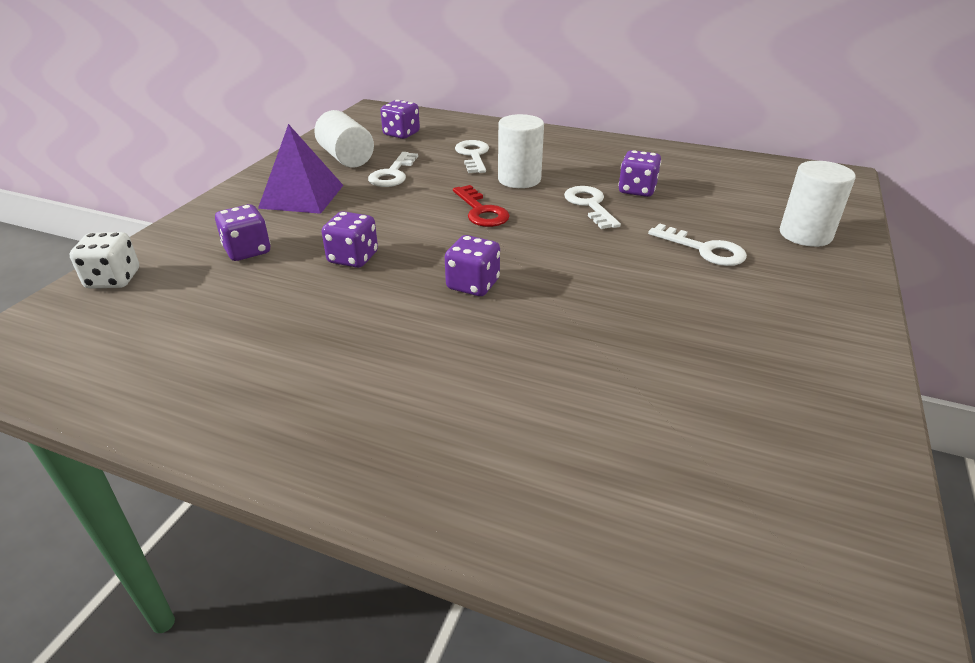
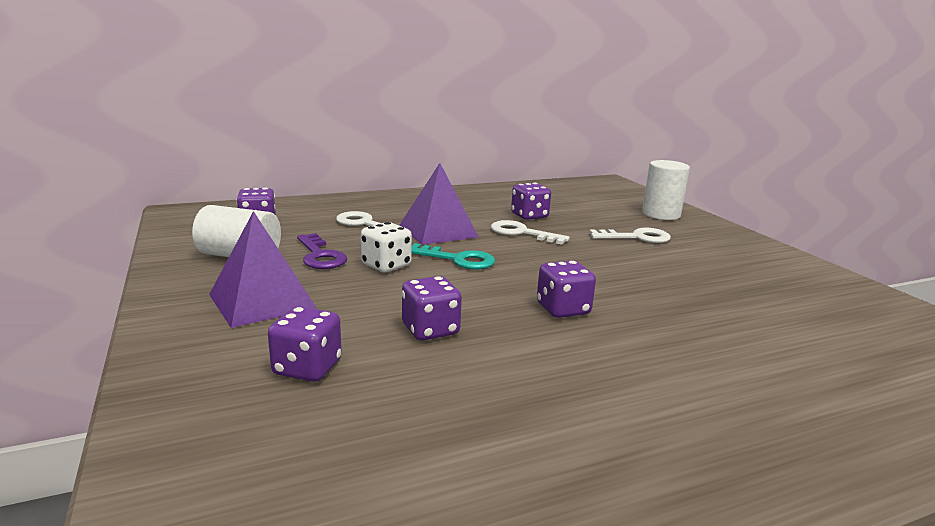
camera: 45 degrees left, 15 degrees down
white dice [69,232,139,289] -> white dice moved to [361,222,412,272]
white key [368,152,418,187] -> purple key [297,233,347,269]
red key [453,185,510,227] -> turquoise key [412,243,495,270]
white cylinder [498,114,544,188] -> purple pyramid [400,163,478,245]

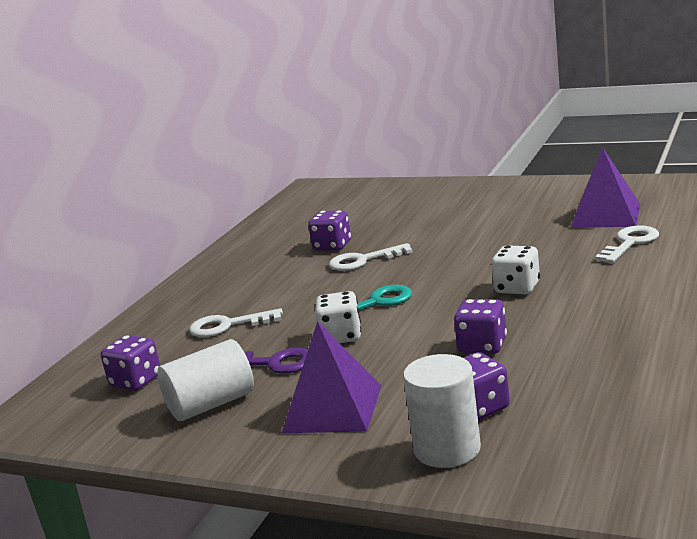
camera: 40 degrees left, 0 degrees up
purple pyramid [400,163,478,245] -> purple pyramid moved to [571,148,641,228]
purple dice [537,260,596,318] -> white dice [491,245,540,295]
white key [589,228,671,243] -> white key moved to [595,225,659,263]
white cylinder [642,160,690,220] -> white cylinder moved to [403,354,481,468]

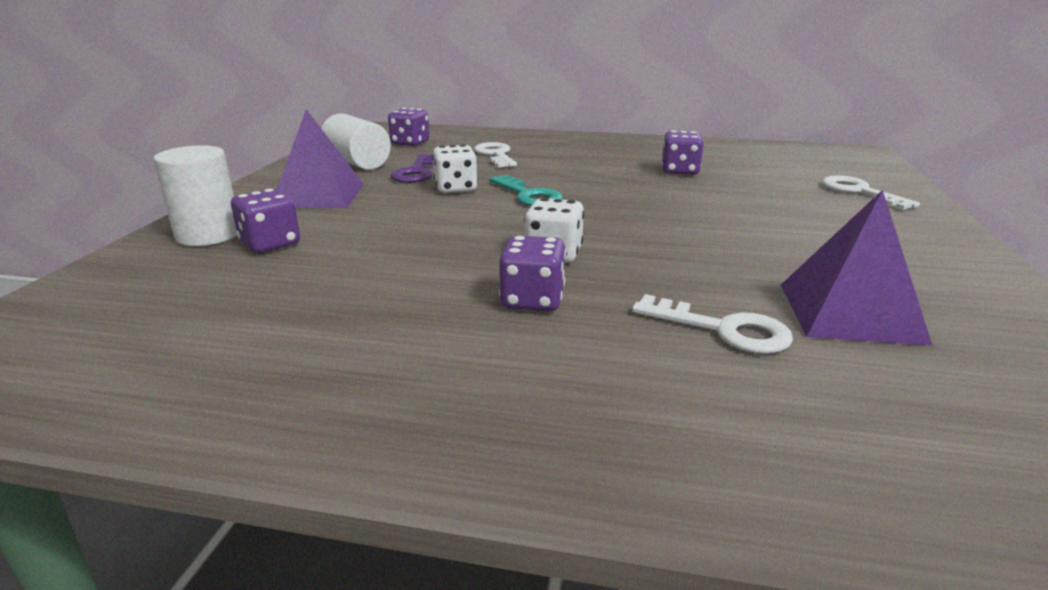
camera: 75 degrees right, 5 degrees up
white key [329,243,413,271] -> white key moved to [822,176,920,210]
purple dice [454,299,507,354] -> purple dice moved to [499,236,566,311]

